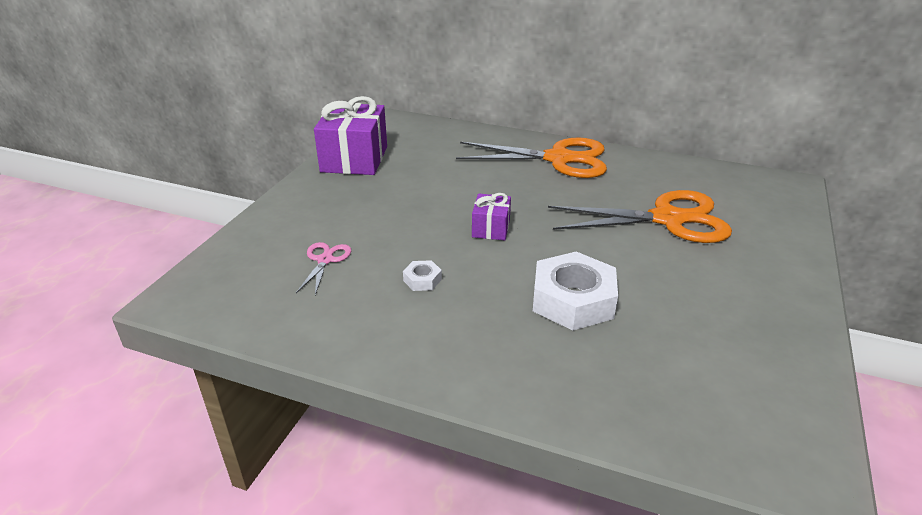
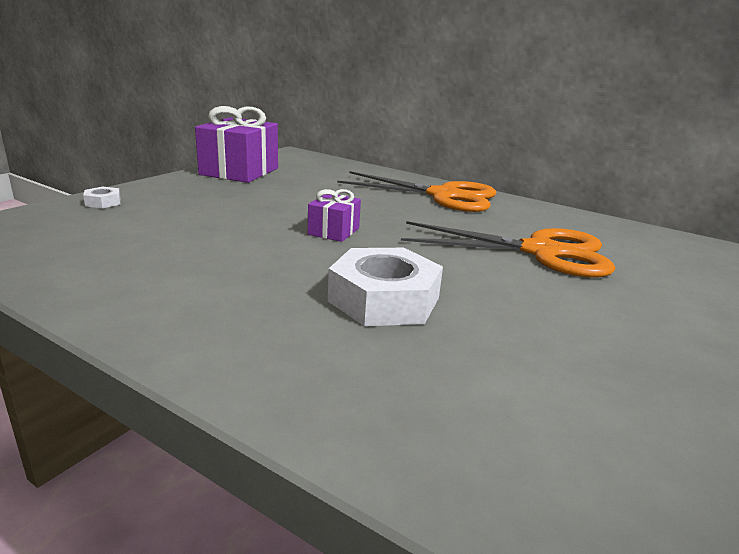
camera: 10 degrees right, 10 degrees down
pink scissors [296,242,351,295] -> none
white nut [403,260,442,291] -> white nut moved to [83,187,121,208]

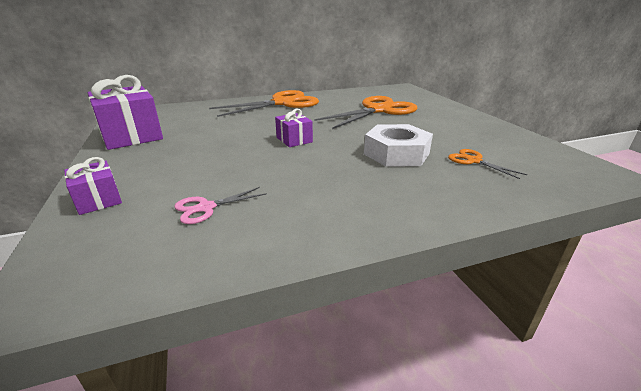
camera: 50 degrees left, 5 degrees up
white nut [83,187,121,208] -> purple gift [64,157,122,215]
none -> pink scissors [174,187,267,224]
none -> orange scissors [448,149,527,179]

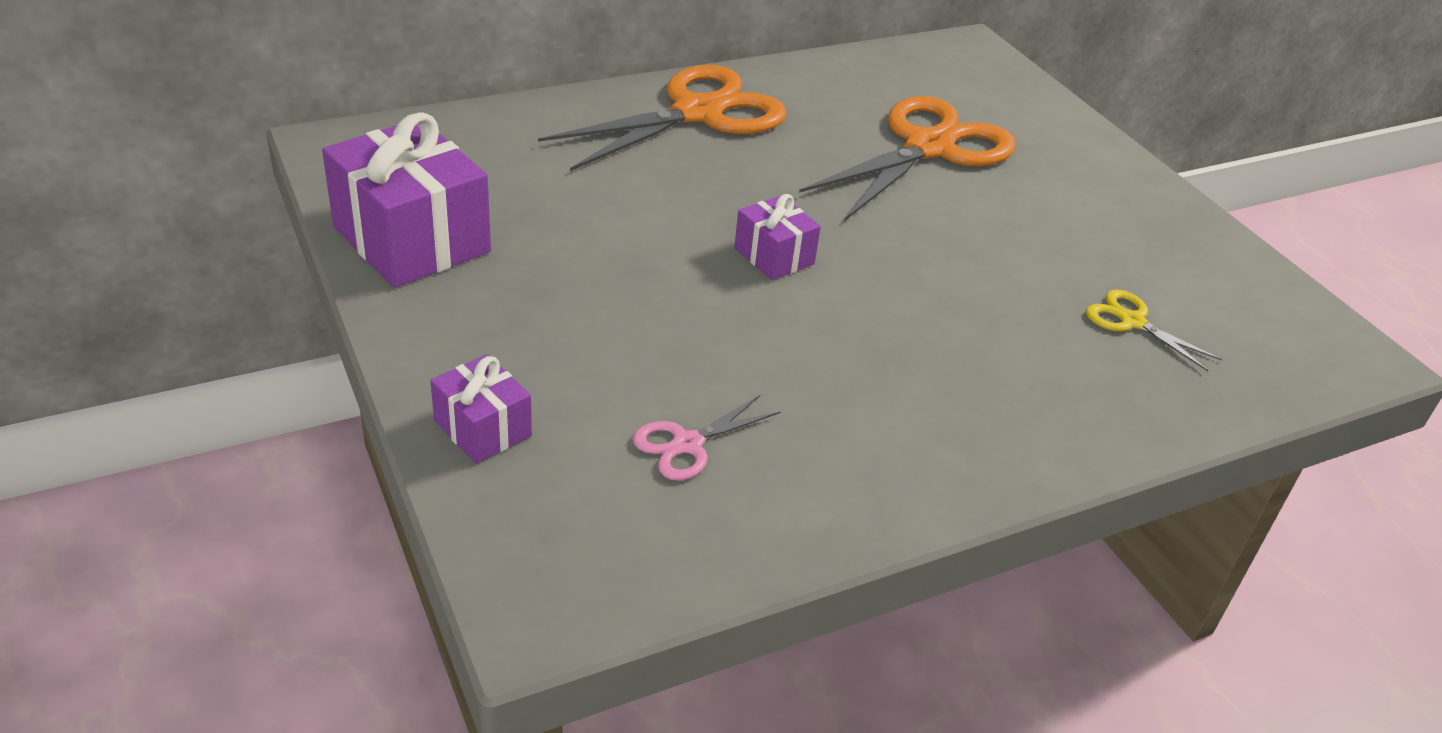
camera: 10 degrees left, 10 degrees up
white nut [364,124,433,167] -> none
orange scissors [448,149,527,179] -> yellow scissors [1086,290,1222,371]

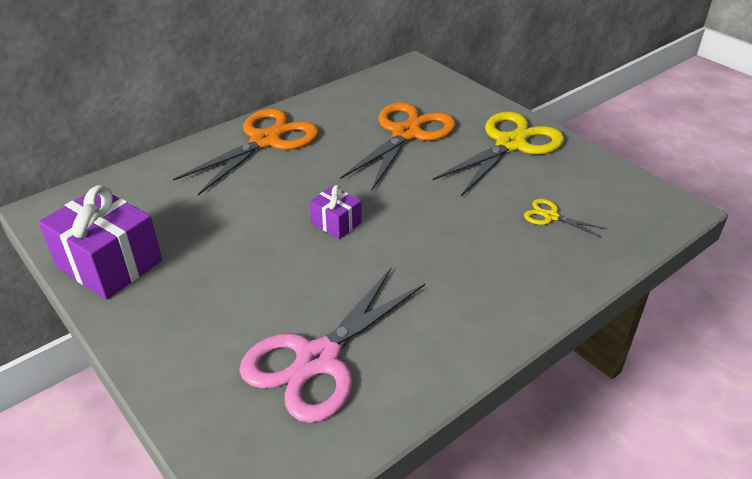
camera: 10 degrees left, 0 degrees up
purple gift [430,354,532,464] -> none
pink scissors [633,394,781,481] -> pink scissors [239,268,425,423], size x2.25
none -> yellow scissors [433,112,564,196]

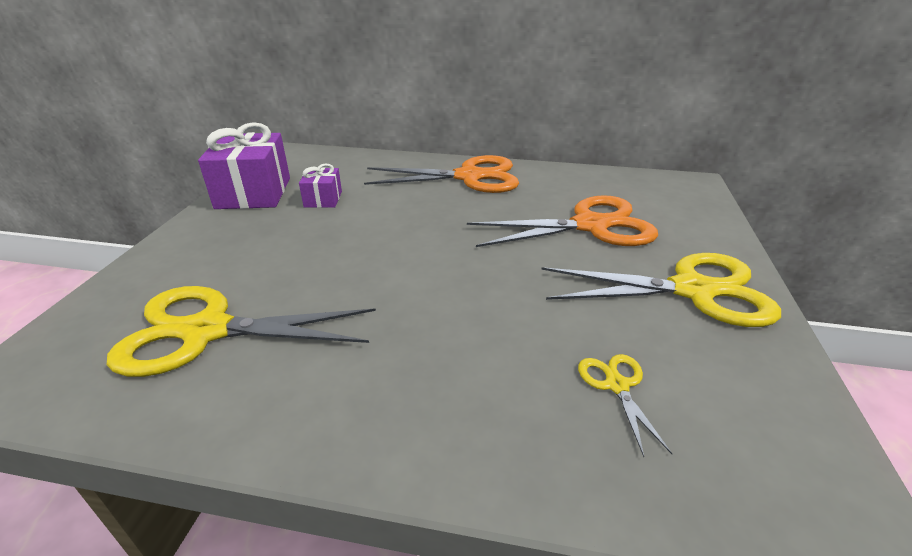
camera: 50 degrees right, 5 degrees down
pink scissors [239,268,425,423] -> yellow scissors [107,286,376,377]
purple gift [310,185,362,239] -> purple gift moved to [299,163,342,208]

